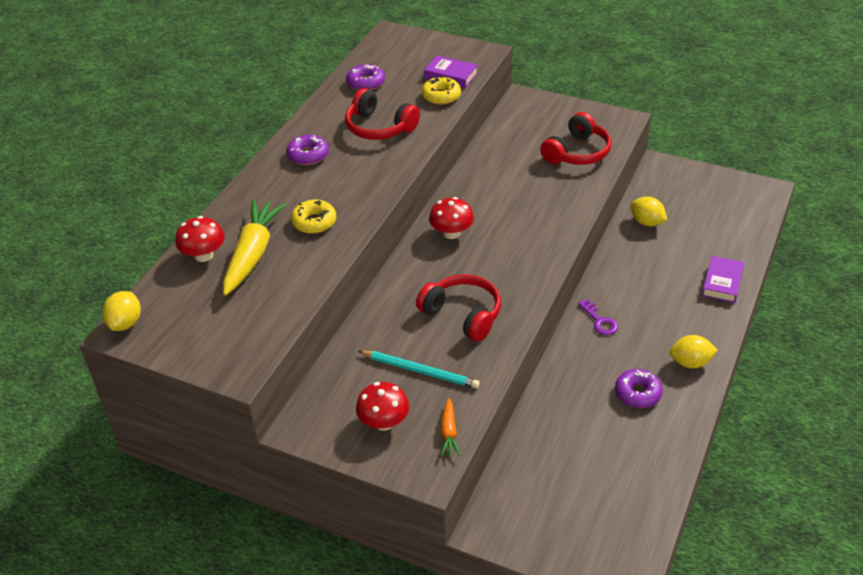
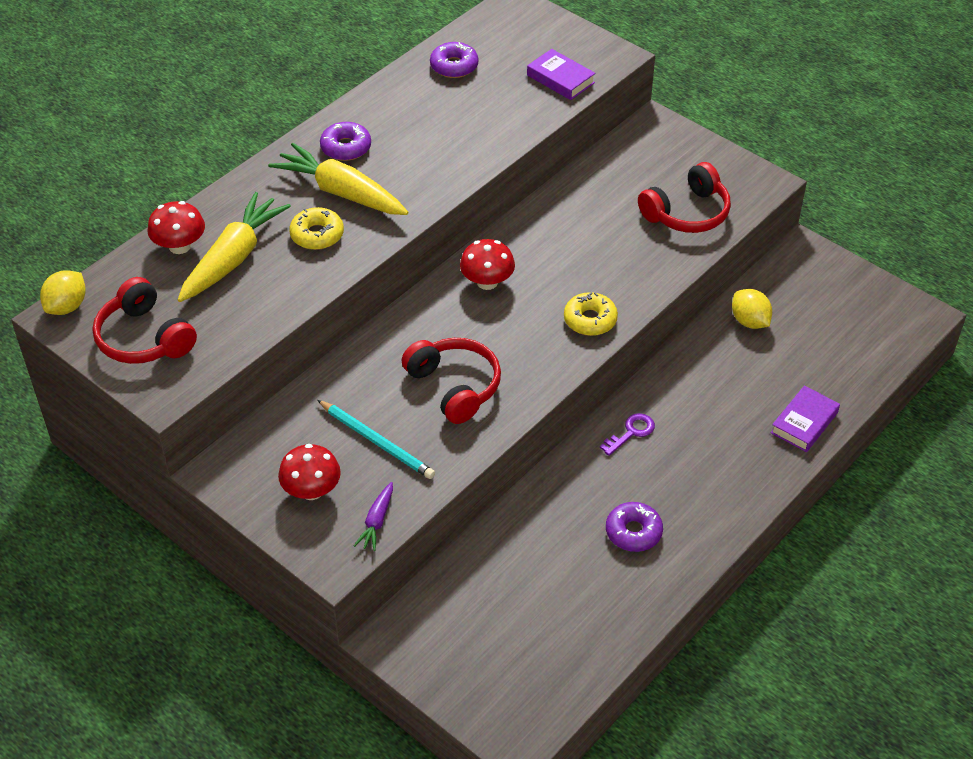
camera: 15 degrees right, 5 degrees up
red headphones [345,88,420,140] -> red headphones moved to [92,277,197,364]
yellow donut [422,76,461,105] -> yellow donut moved to [564,292,618,336]
orange carrot [441,398,461,457] -> purple carrot [354,482,393,551]
purple key [578,299,618,335] -> purple key turned 120 degrees counterclockwise [600,413,655,456]
yellow lemon [670,335,718,368] -> none
none -> yellow carrot [268,143,408,215]

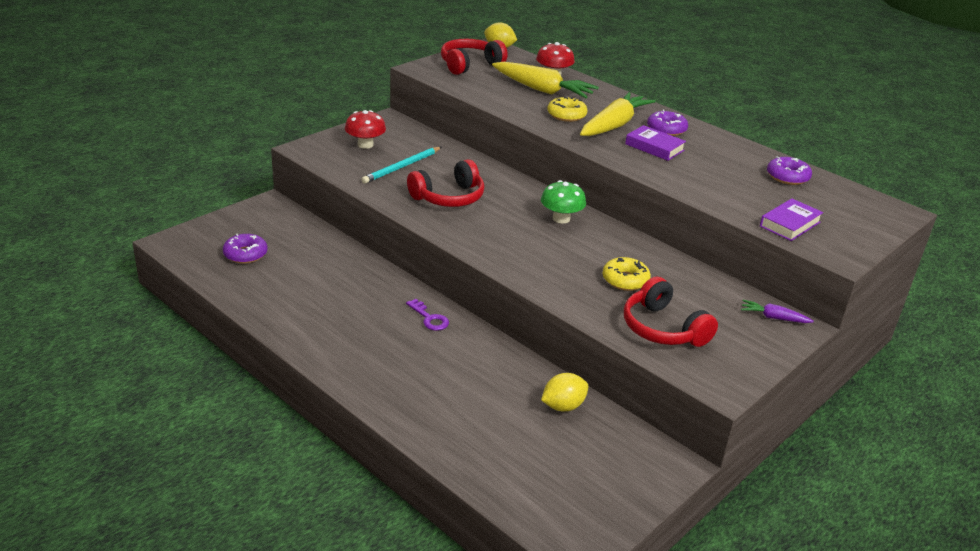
camera: 90 degrees right, 15 degrees down
purple carrot [354,482,393,551] -> purple carrot moved to [741,300,814,323]
red mushroom [460,239,515,290] -> green mushroom [541,180,586,223]
yellow donut [564,292,618,336] -> yellow donut moved to [602,257,651,291]
purple donut [606,502,663,552] -> purple donut moved to [223,234,268,264]
purple book [771,385,840,452] -> purple book moved to [625,125,686,161]

